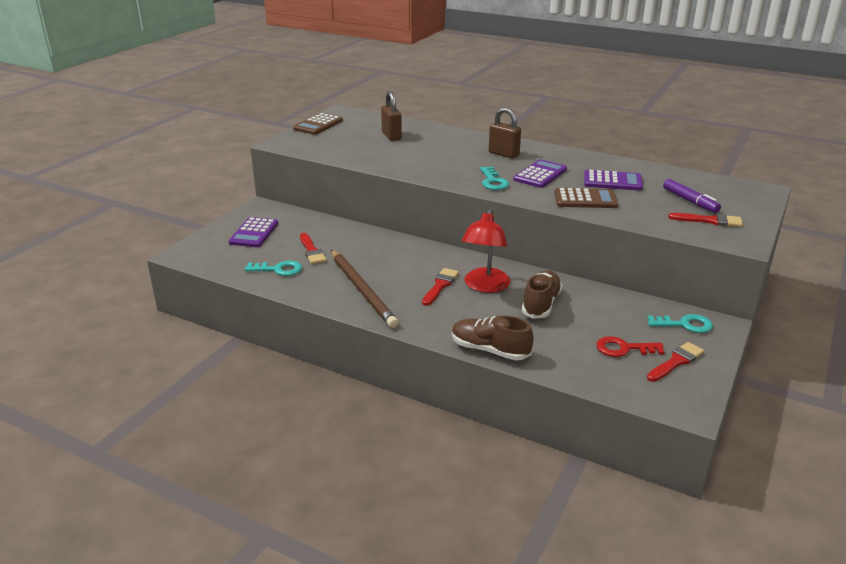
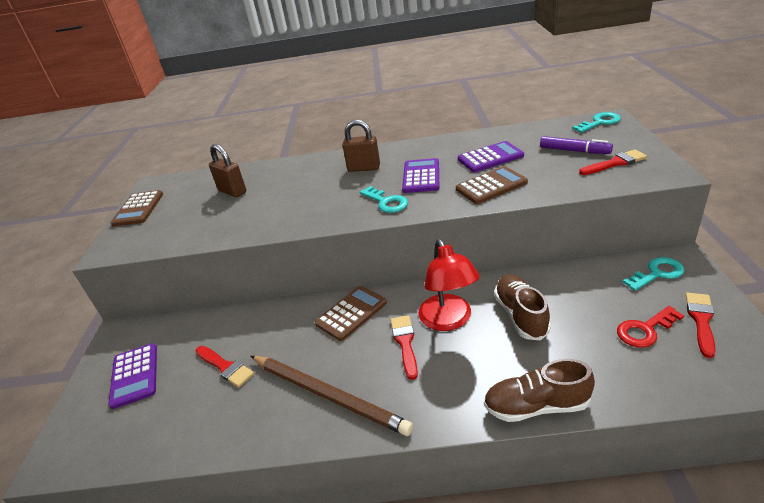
camera: 25 degrees left, 5 degrees up
turquoise key [245,261,302,276] -> turquoise key moved to [572,112,621,133]
none -> brown calculator [315,286,387,341]

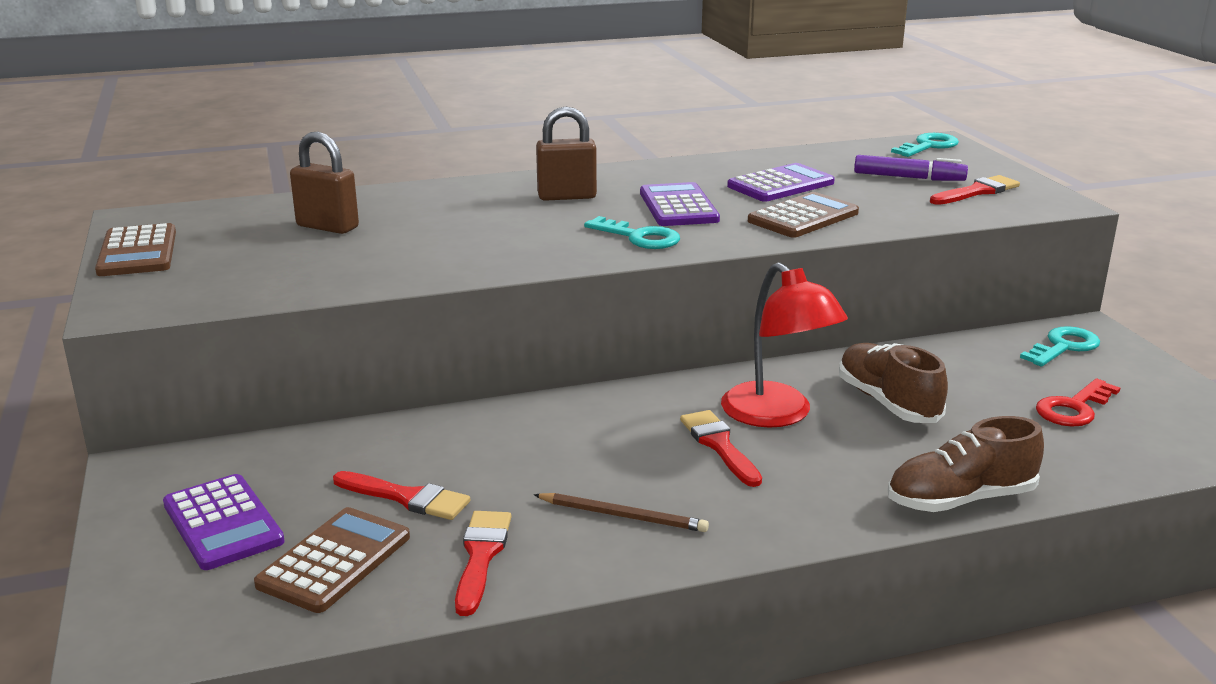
camera: 20 degrees left, 10 degrees down
brown pencil [251,356,413,436] -> brown pencil [534,493,709,532], size x0.52
brown calculator [315,286,387,341] -> brown calculator moved to [254,507,410,613]
red brush [686,293,716,358] -> red brush moved to [455,511,511,616]

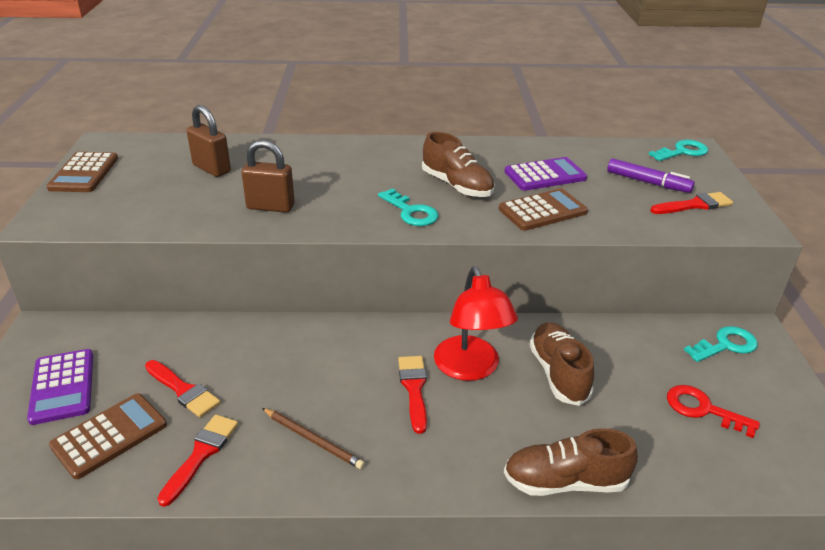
camera: 15 degrees right, 10 degrees up
brown padlock [536,106,597,201] -> brown padlock moved to [241,140,295,213]
purple calculator [640,182,720,226] -> brown shoe [422,132,495,197]
red key [1036,379,1120,427] -> red key turned 60 degrees clockwise [667,385,760,438]

